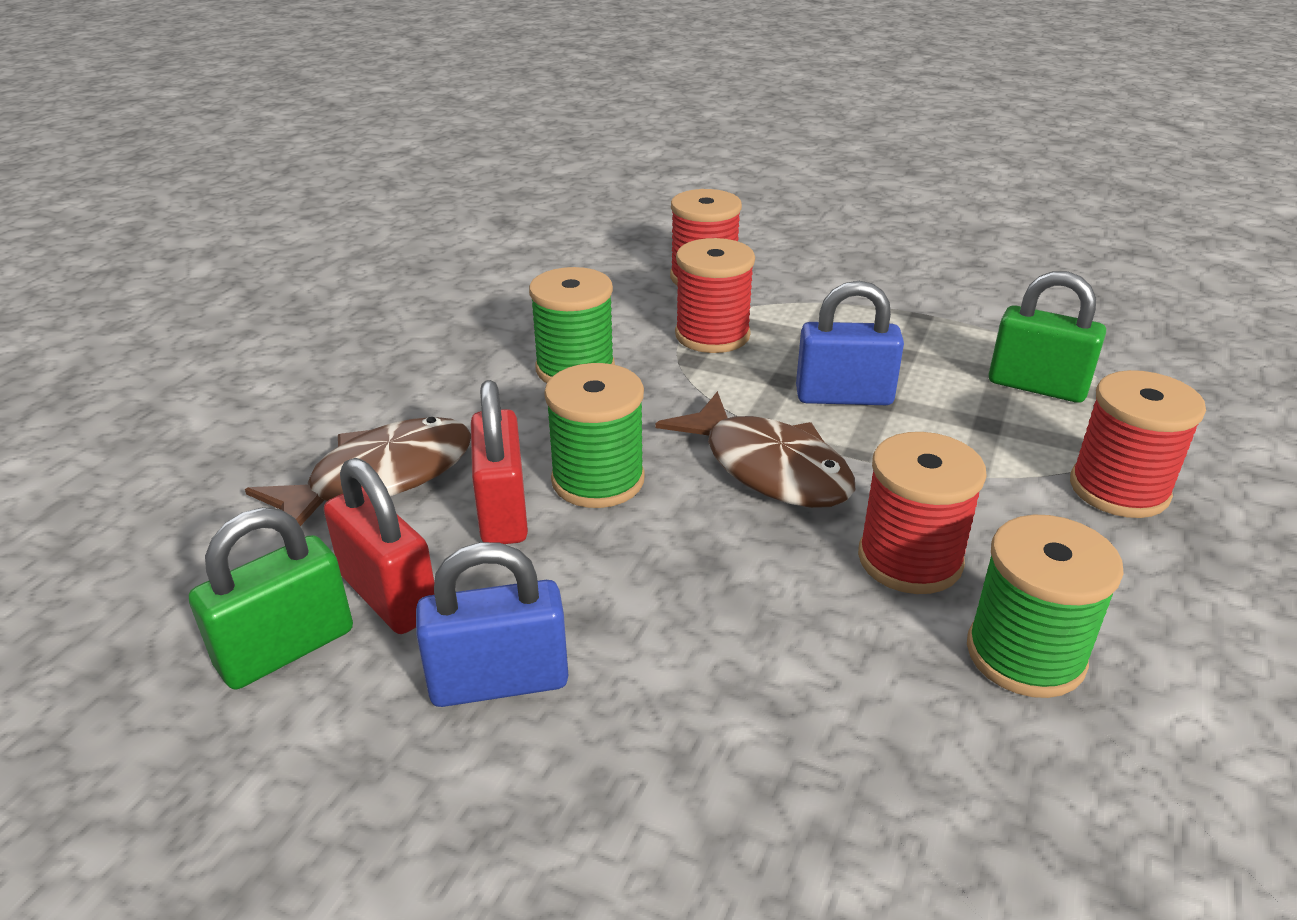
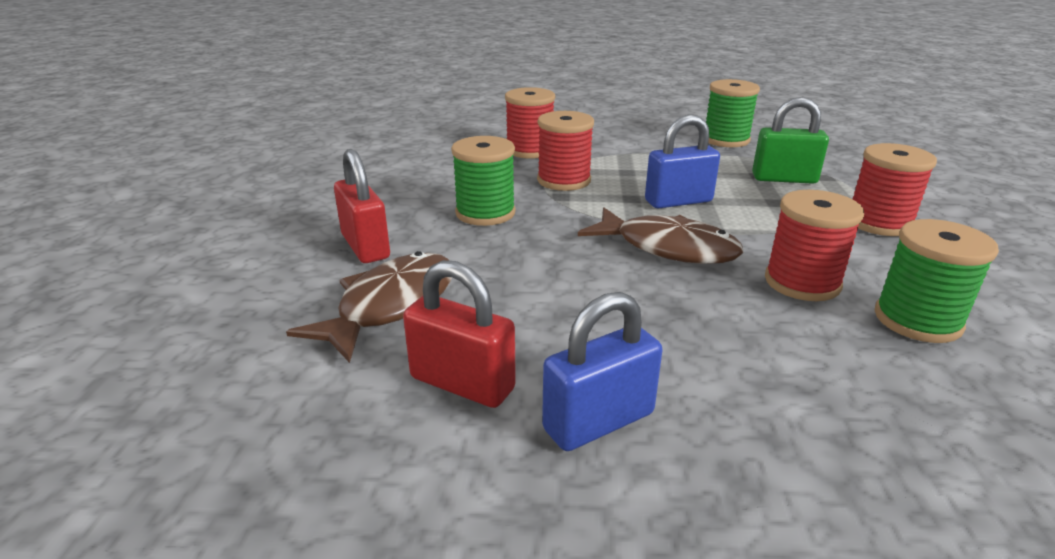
camera: 20 degrees left, 5 degrees down
green padlock [189,507,353,689] -> none
red padlock [471,380,528,544] -> red padlock moved to [334,149,390,263]
green spool [544,363,645,508] -> green spool moved to [706,79,760,147]

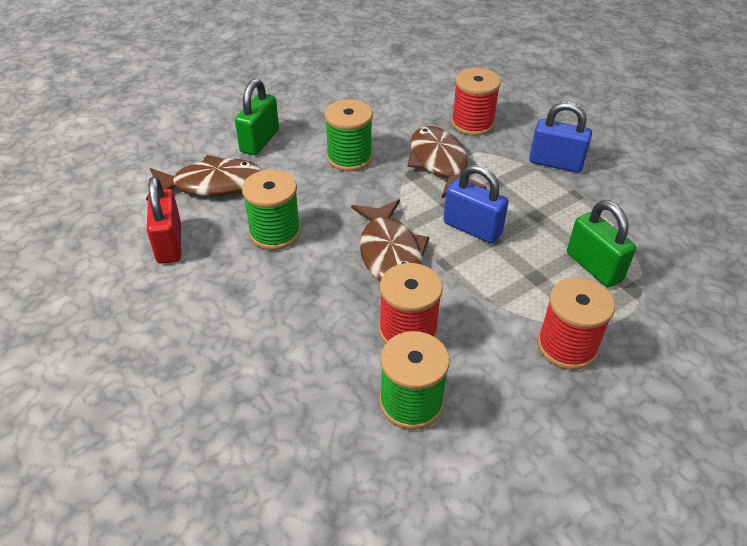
camera: 50 degrees right, 15 degrees up
red padlock [334,149,390,263] -> green padlock [235,79,279,155]
red spool [537,111,594,191] -> brown fish [407,126,487,198]
blue padlock [542,292,663,451] -> blue padlock moved to [529,102,592,173]
green spool [706,79,760,147] -> green spool moved to [242,170,301,250]

